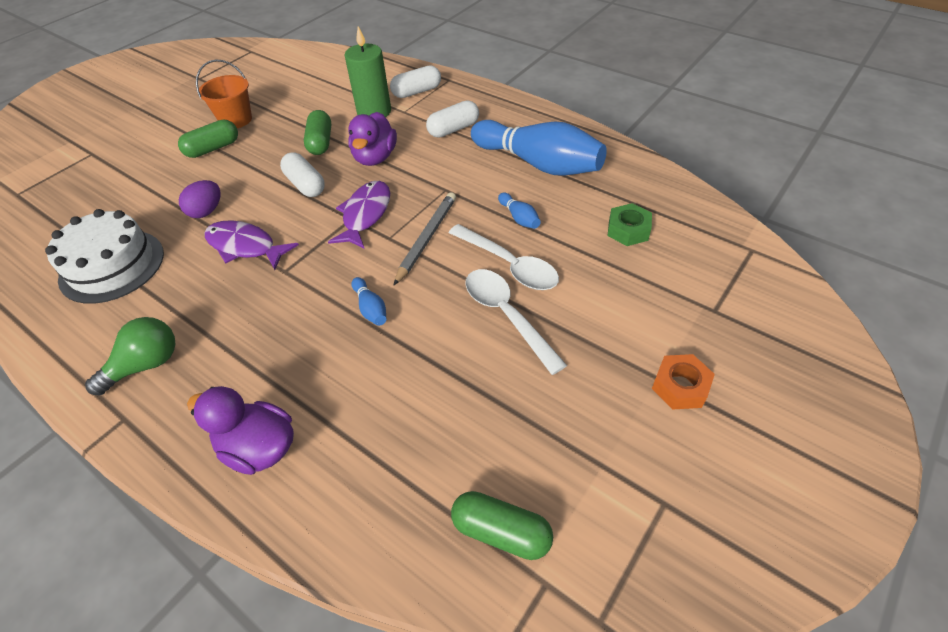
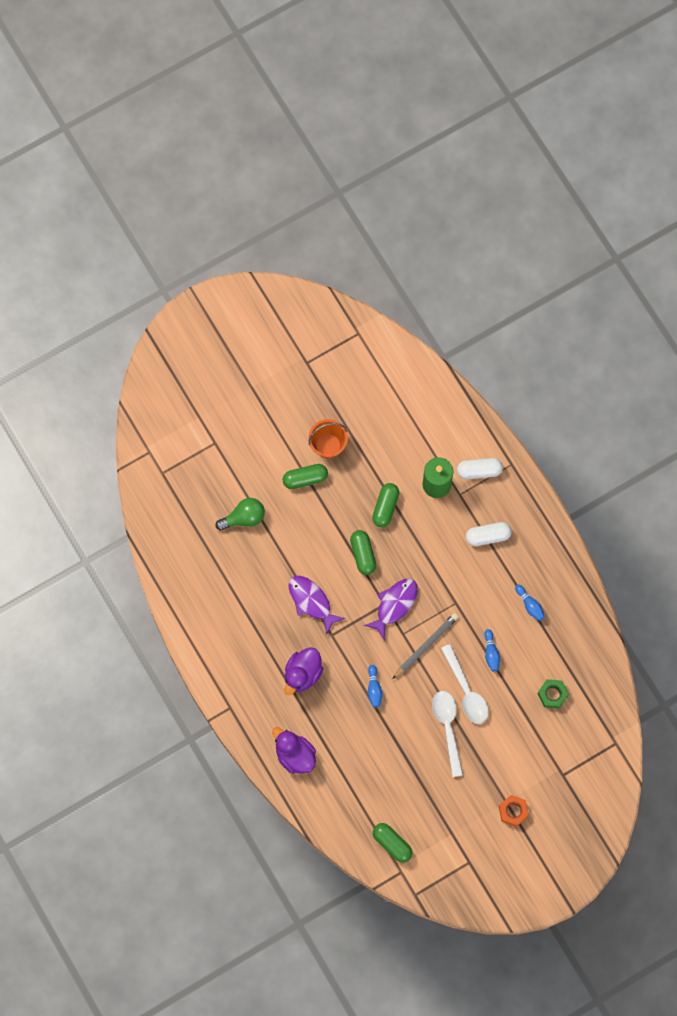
camera: 20 degrees right, 25 degrees up
white cake [45,209,164,304] -> none
green light bulb [85,317,175,395] -> green light bulb moved to [216,498,265,531]
purple egg [179,180,220,218] -> none
white capsule [280,152,325,197] -> green capsule [350,530,376,575]
purple duck [348,112,397,166] -> purple duck moved to [284,647,324,695]
blue bowling pin [471,120,607,176] -> blue bowling pin [515,584,545,621], size x0.40

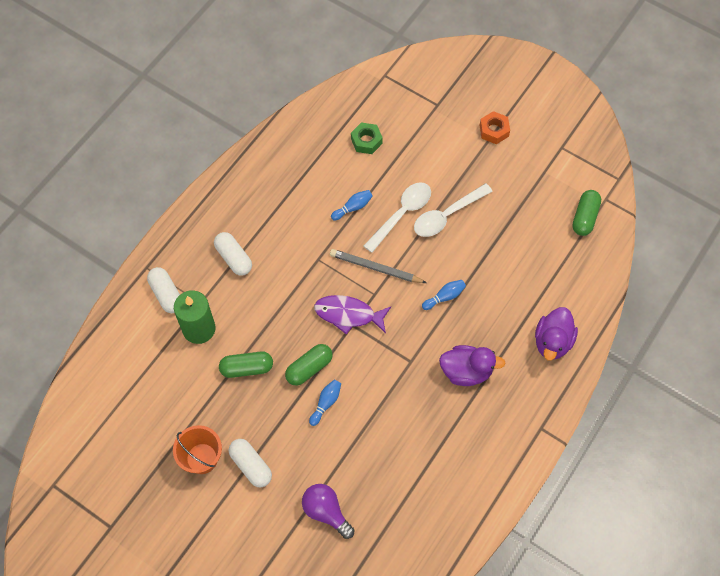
camera: 115 degrees left, 10 degrees down
green light bulb [216,498,265,531] -> purple light bulb [302,484,355,539]
green capsule [283,464,328,489] -> white capsule [229,439,272,487]
purple fish [289,576,346,635] -> none
blue bowling pin [515,584,545,621] -> blue bowling pin moved to [309,380,341,426]

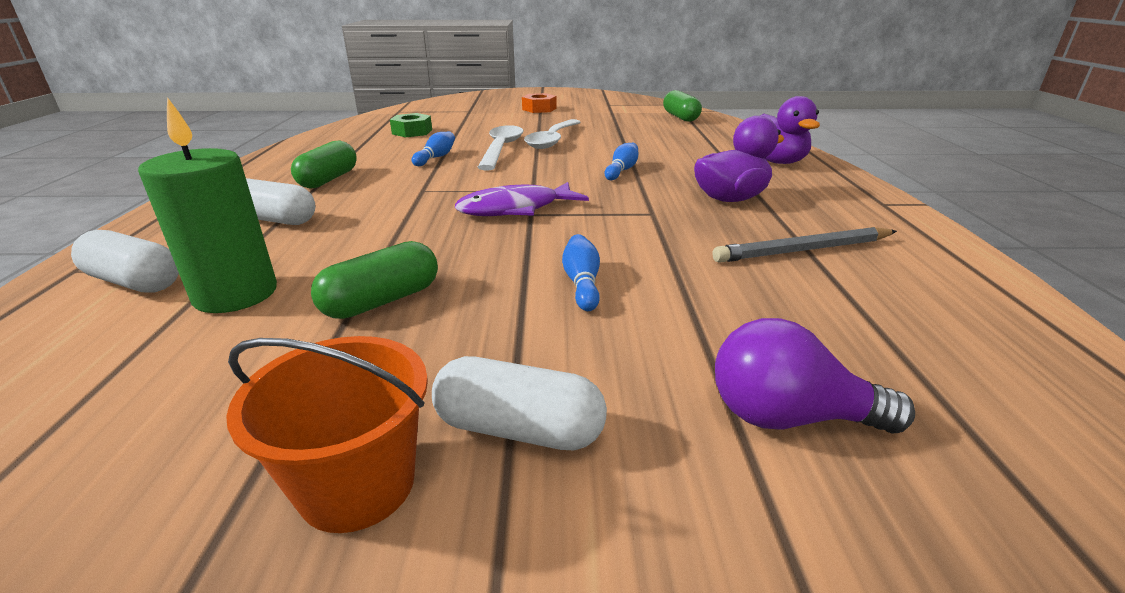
camera: 35 degrees left, 35 degrees down
green capsule [285,344,333,386] -> green capsule moved to [291,140,357,189]
grey pencil [330,249,427,283] -> grey pencil moved to [713,227,897,263]

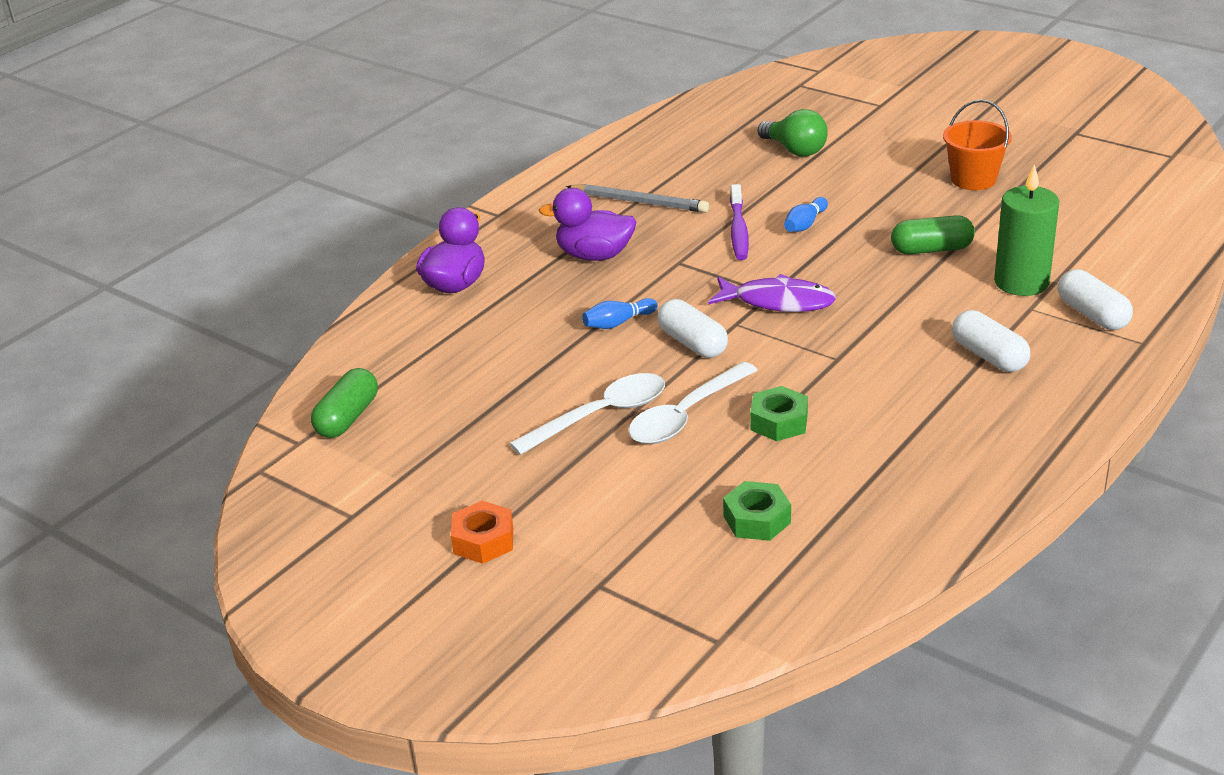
camera: 140 degrees left, 5 degrees up
green capsule [291,140,357,189] -> none
blue bowling pin [412,132,455,166] -> green nut [750,386,808,441]
white capsule [432,356,607,450] -> white capsule moved to [657,299,728,358]
purple light bulb [715,318,915,433] -> green light bulb [758,109,828,156]
none -> purple toothbrush [730,184,749,260]

